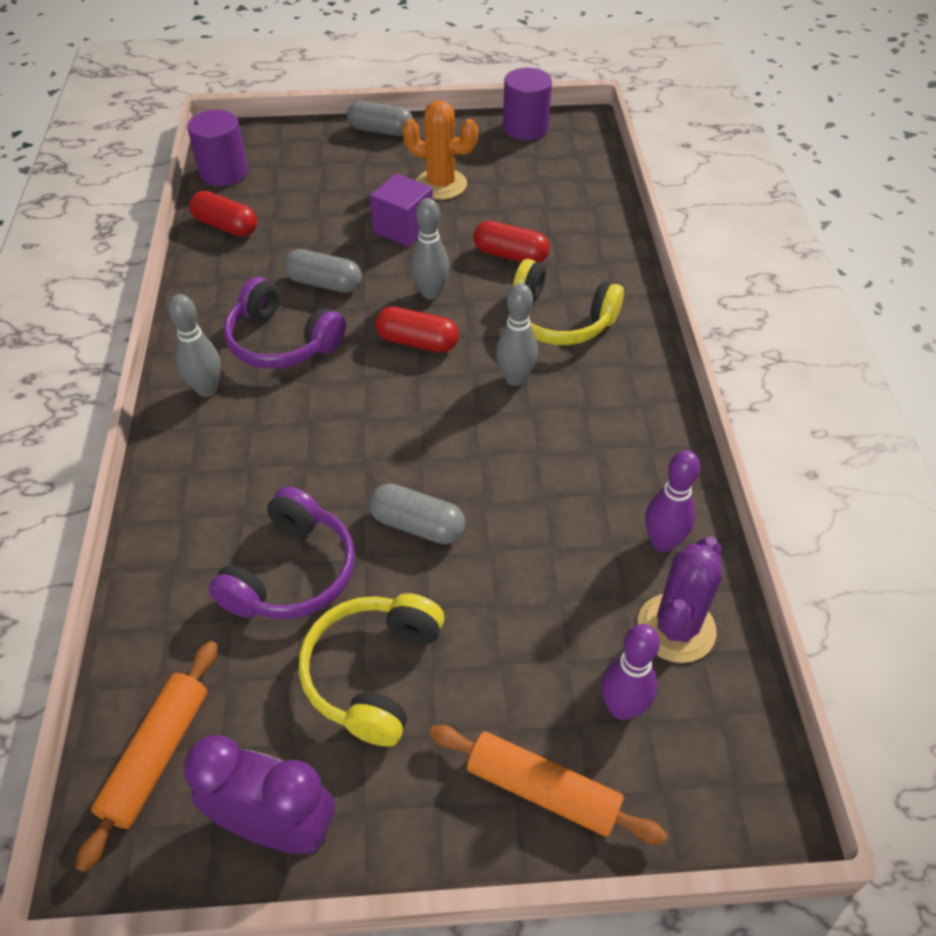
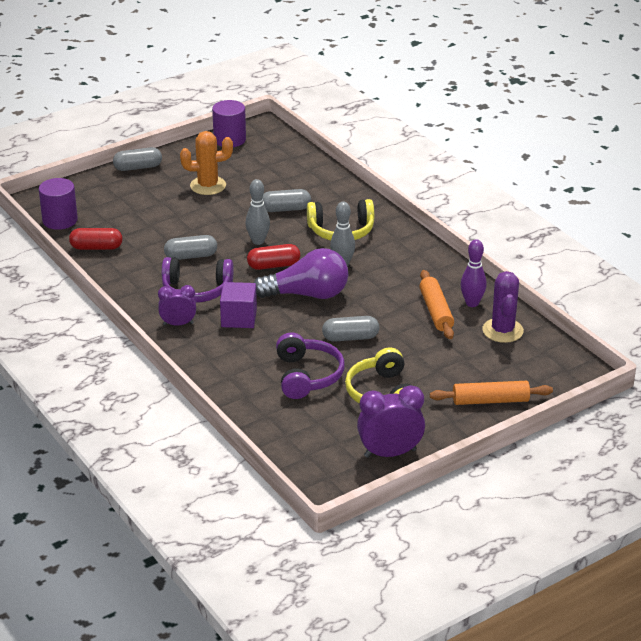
camera: 30 degrees left, 15 degrees down
orange rolling pin [75,641,217,873] -> orange rolling pin moved to [419,270,454,339]
grey bowling pin [168,294,221,397] -> purple clock [158,285,196,326]
purple cube [370,173,433,247] -> purple cube moved to [220,282,257,328]
red capsule [473,221,550,262] -> grey capsule [263,189,311,212]
purple bowling pin [601,624,660,720] -> none
none -> purple light bulb [254,248,348,299]

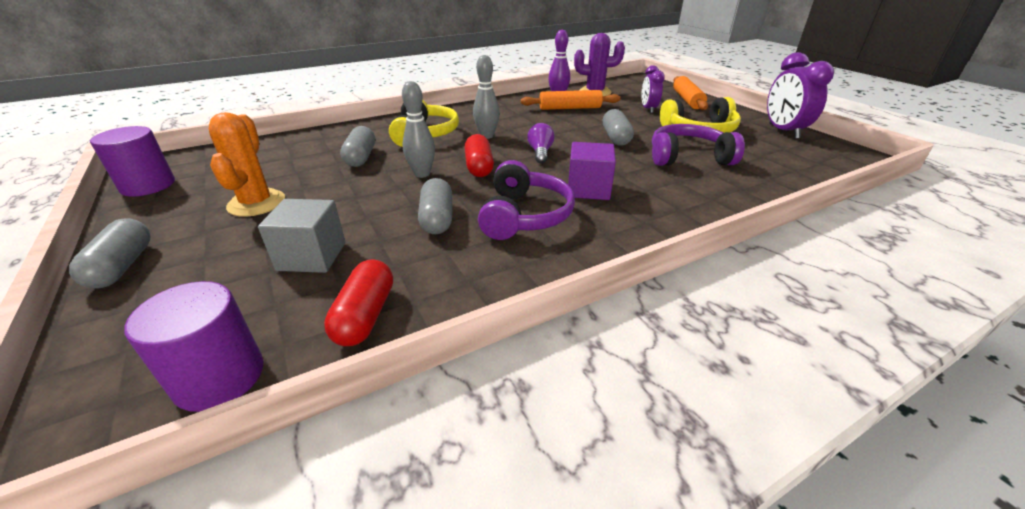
camera: 85 degrees left, 0 degrees up
purple clock [158,285,196,326] -> purple clock moved to [641,65,665,113]
purple light bulb [254,248,348,299] -> purple light bulb [527,123,555,163], size x0.49
none -> grey cube [258,199,345,273]

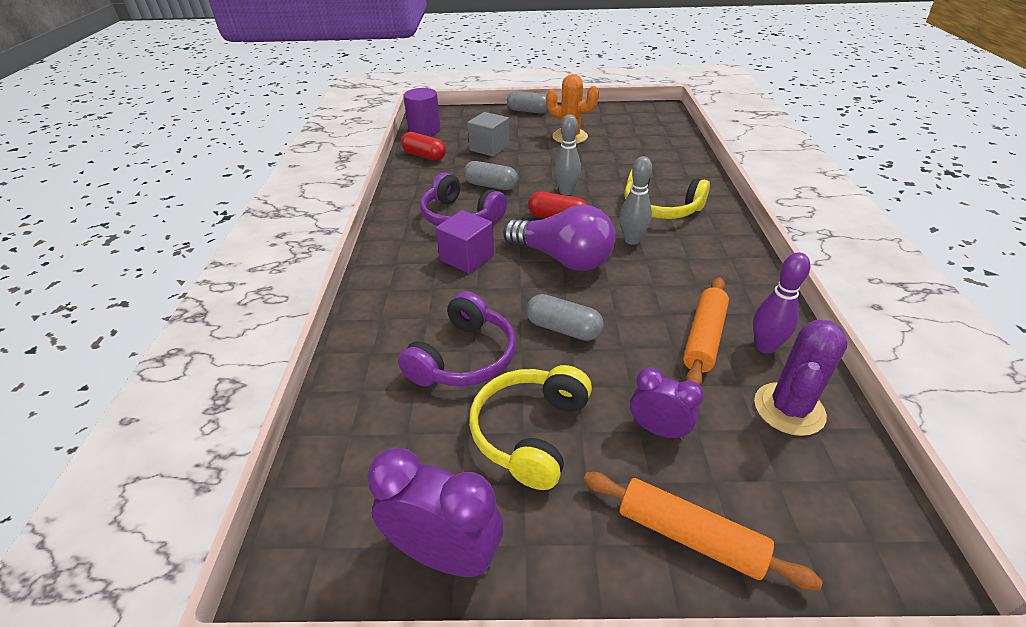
camera: 120 degrees right, 5 degrees up
purple cylinder [90,126,175,197] -> none
grey capsule [340,126,375,167] -> none
purple light bulb [527,123,555,163] -> purple light bulb [503,205,615,271], size x2.04

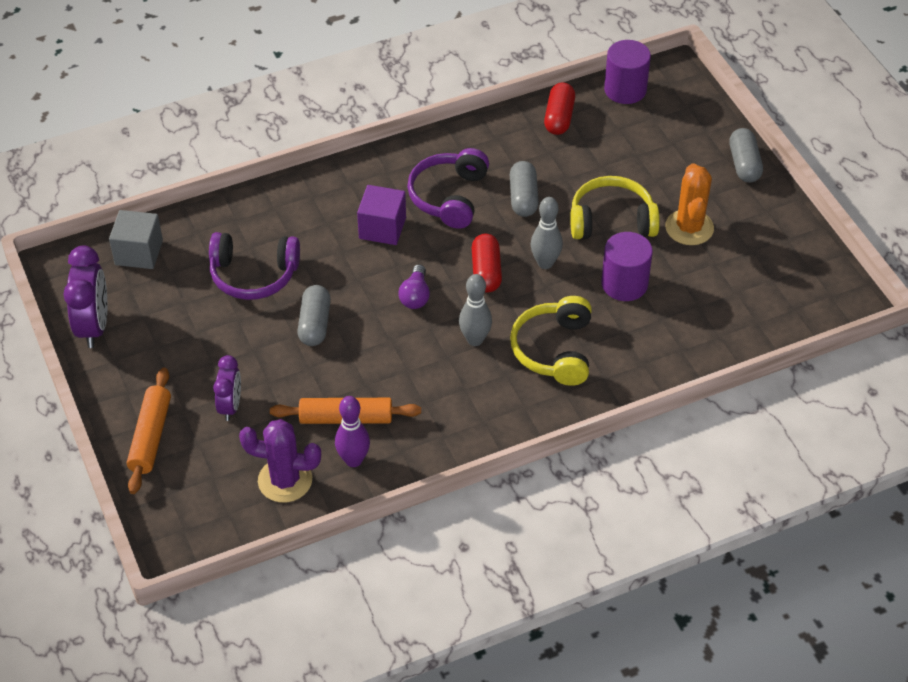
camera: 65 degrees right, 10 degrees up
grey cube [467,112,509,157] -> grey cube moved to [109,210,163,269]
yellow headphones [469,365,592,490] -> yellow headphones moved to [570,176,660,239]
purple light bulb [503,205,615,271] -> purple light bulb [398,264,430,309], size x0.49
none -> purple cylinder [601,232,653,301]

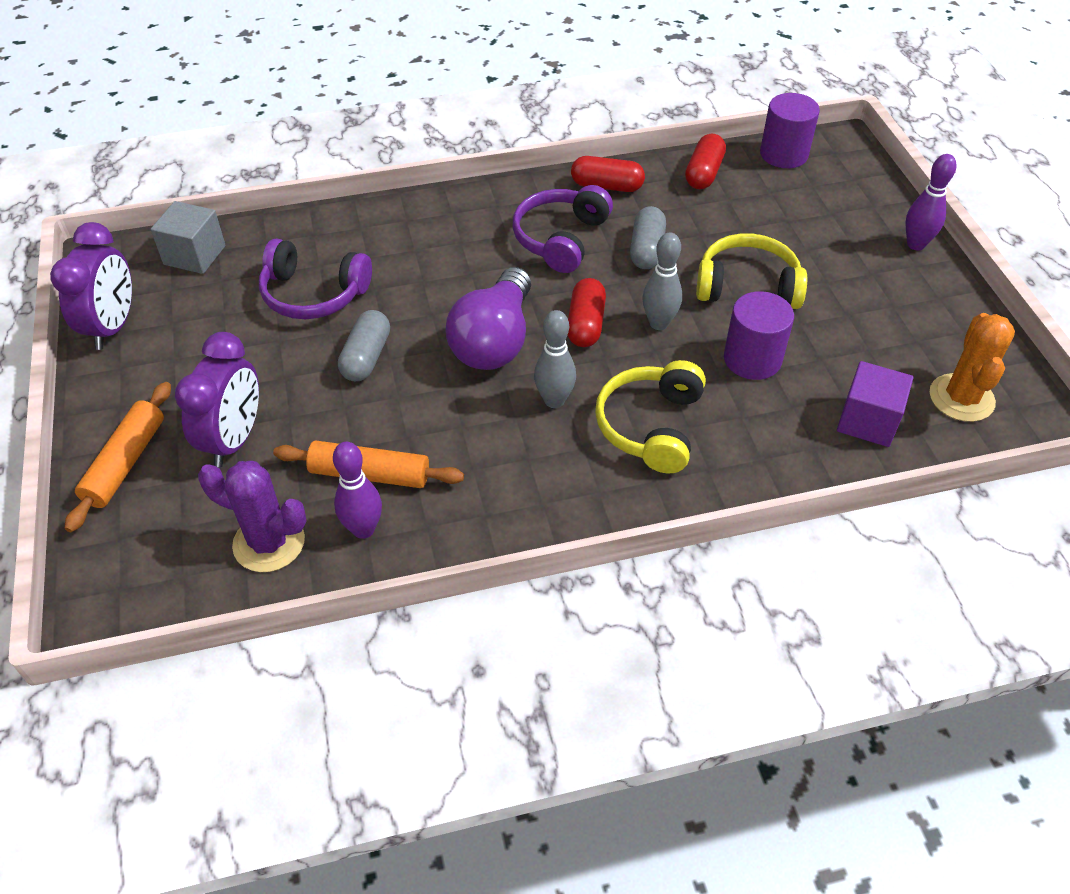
camera: 10 degrees right, 0 degrees up
purple clock [213,355,241,421] -> purple clock [175,332,259,467], size x1.59
purple cube [357,185,406,245] -> purple cube moved to [837,361,913,447]
purple light bulb [398,264,430,309] -> purple light bulb [446,267,531,370], size x2.04
orange cactus [665,163,714,245] -> orange cactus moved to [930,313,1015,422]
grey capsule [729,128,763,183] -> purple bowling pin [905,154,956,250]
none -> red capsule [571,156,645,192]

